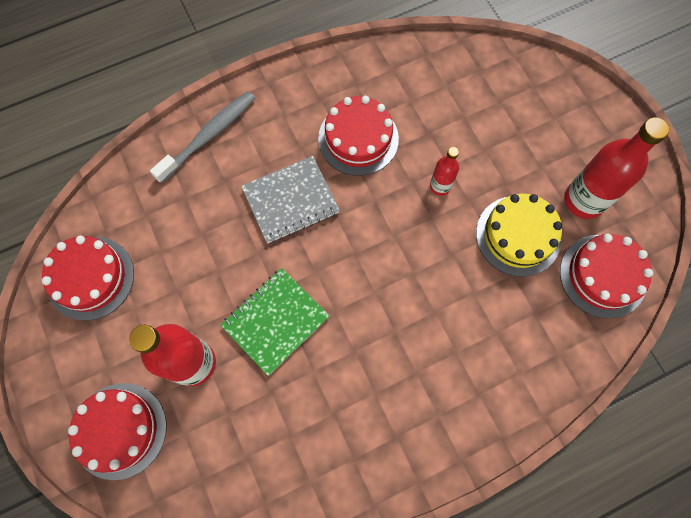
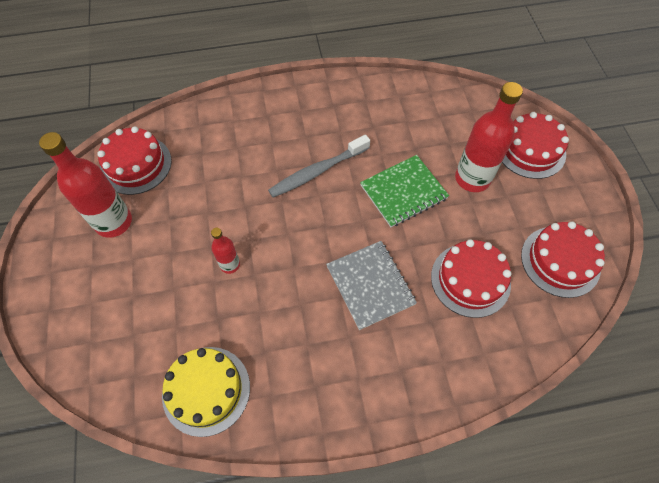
camera: 165 degrees left, 10 degrees down
grey toothbrush [150,91,255,183] -> grey toothbrush moved to [268,135,370,198]
grey notebook [241,156,340,243] -> grey notebook turned 75 degrees clockwise [326,241,417,330]
red cake [318,96,399,176] -> red cake moved to [431,239,511,318]
yellow cake [476,194,563,277] -> yellow cake moved to [162,347,250,437]

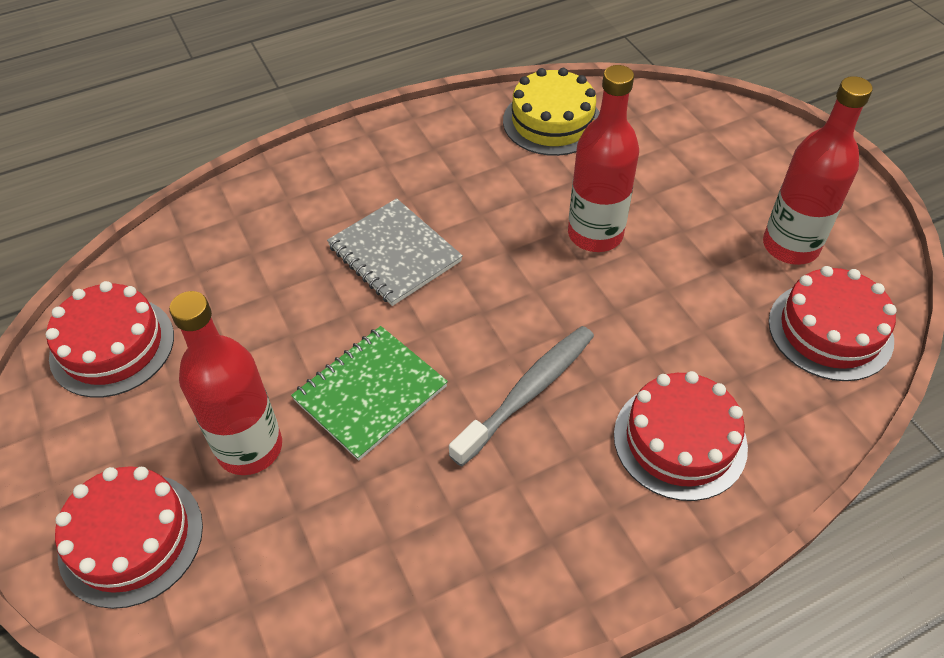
camera: 165 degrees right, 10 degrees down
red bottle [211,228,240,274] -> red bottle [568,65,639,252], size x1.93
red cake [431,239,511,318] -> red cake moved to [614,371,748,501]

